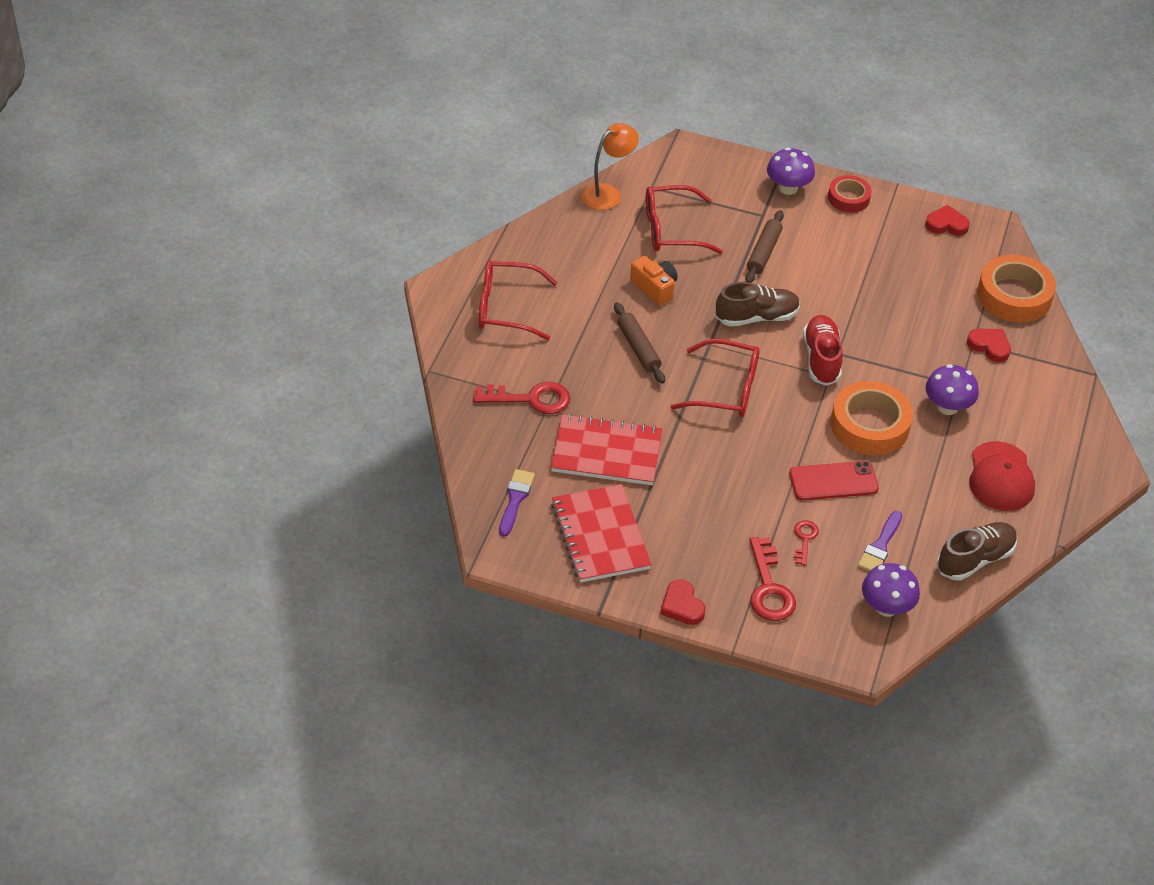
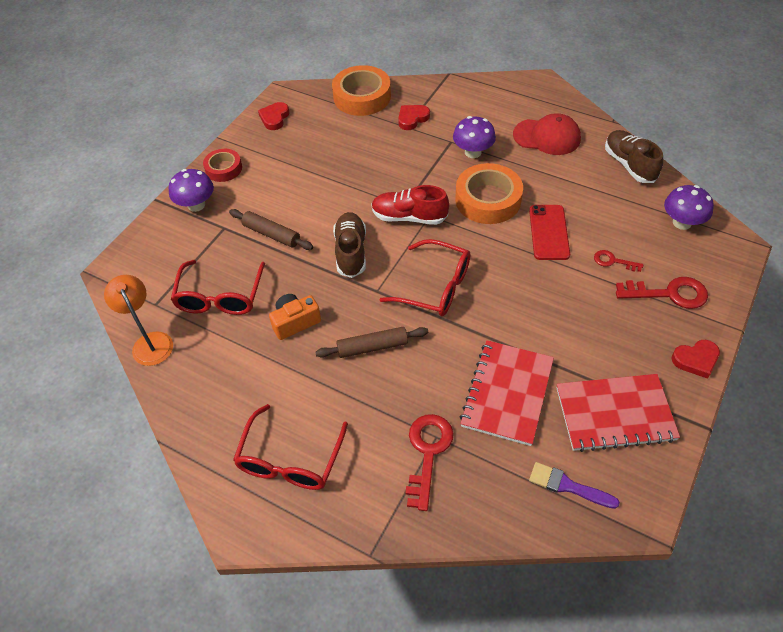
camera: 75 degrees left, 5 degrees up
red glasses [671,339,760,417] -> red glasses turned 90 degrees clockwise [379,239,470,316]
purple brush [858,510,902,572] -> none

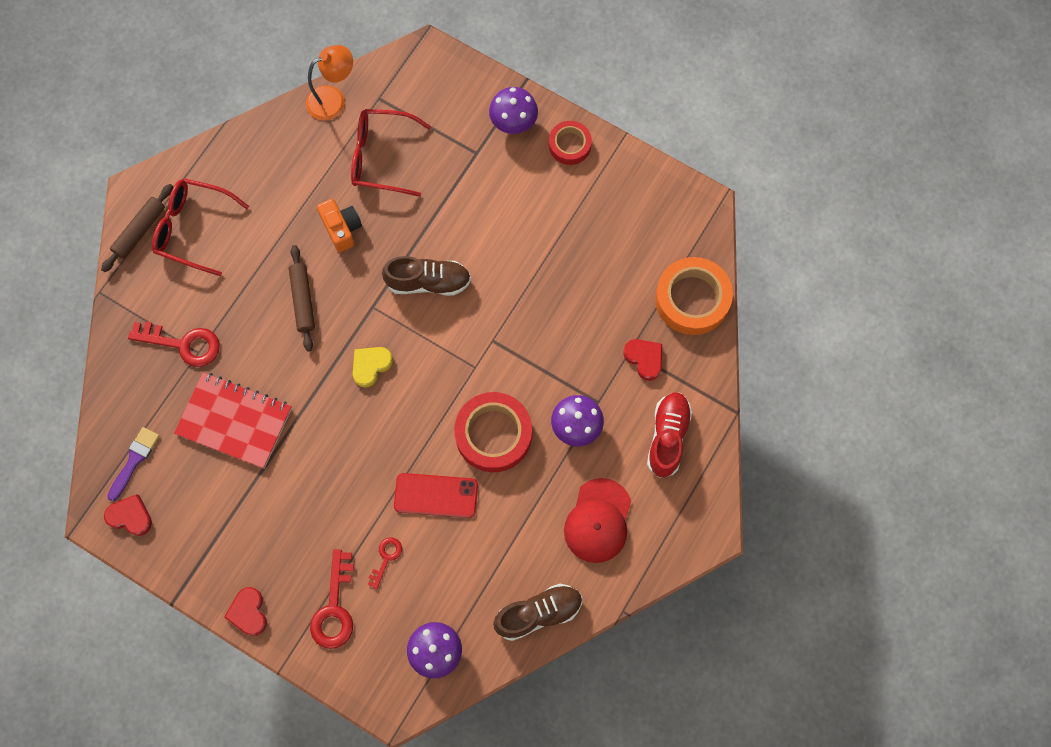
camera: 90 degrees right, 20 degrees up
brown rolling pin [229,209,313,250] -> brown rolling pin moved to [101,184,173,272]
red heart [258,102,290,130] -> red heart moved to [104,494,152,536]
red shoe [372,185,449,225] -> red shoe moved to [647,392,692,478]
red glasses [379,239,470,316] -> yellow heart [353,347,393,388]
orange tape [455,163,523,224] -> red tape [454,392,532,472]
red notebook [557,374,680,452] -> none

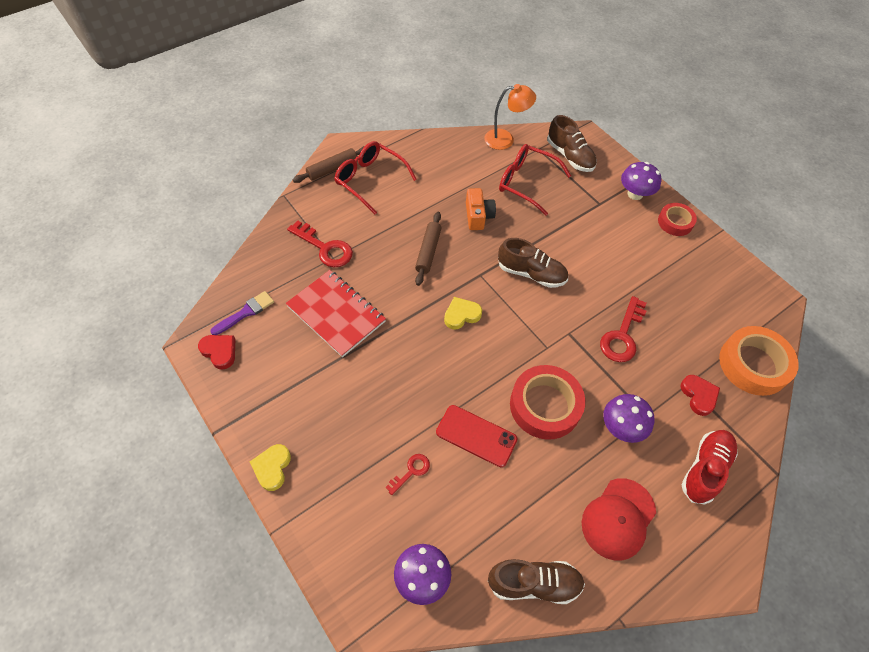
camera: 20 degrees right, 15 degrees down
red heart [224,587,267,636] -> yellow heart [250,444,291,491]
red key [310,549,354,649] -> red key moved to [600,296,647,362]
none -> brown shoe [547,115,597,172]

